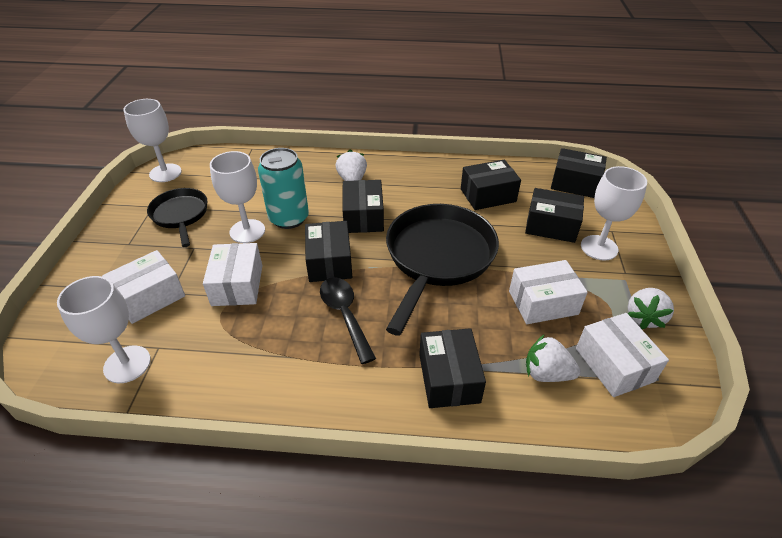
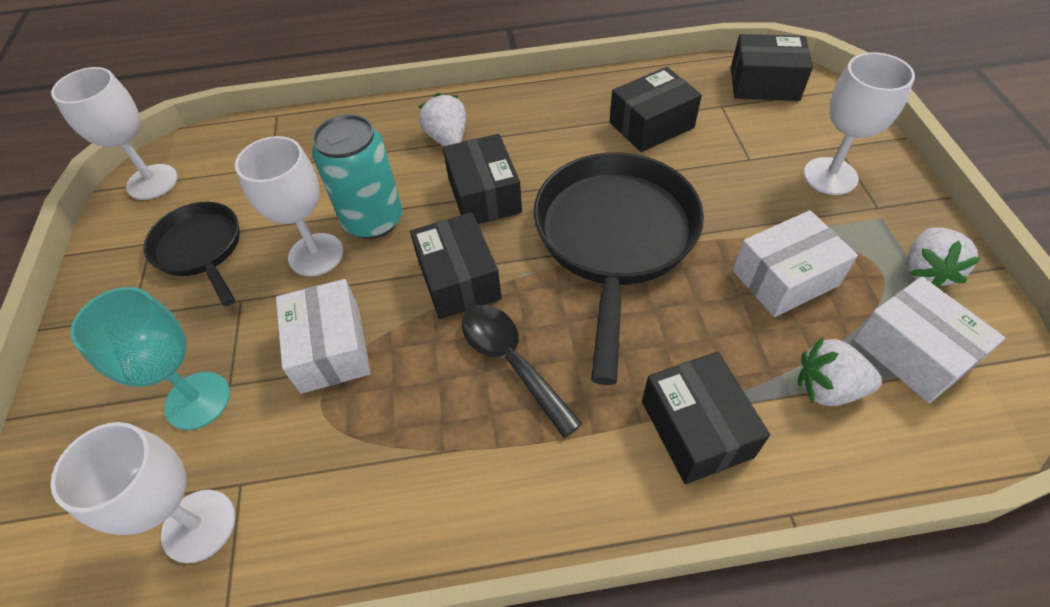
camera: 10 degrees left, 10 degrees up
white box [102,250,185,324] -> turquoise goblet [70,287,230,430]
black box [525,188,584,243] -> none

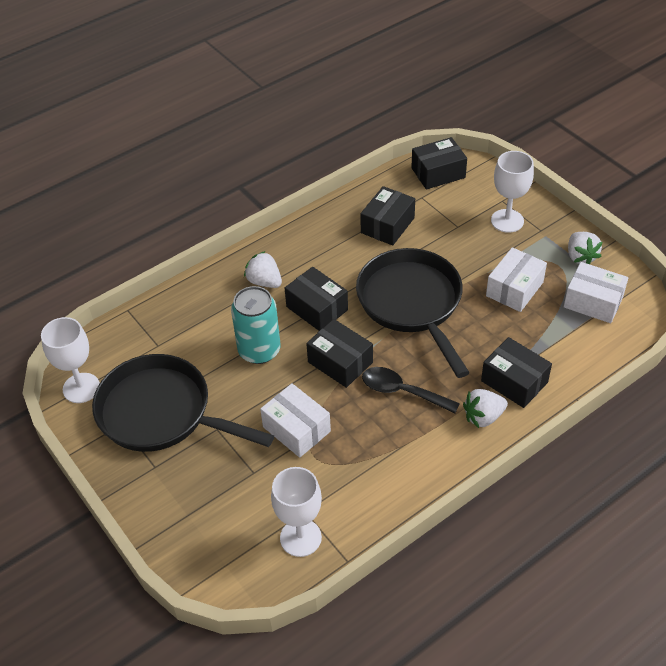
camera: 30 degrees left, 5 degrees down
turquoise goblet [70,287,230,430] -> none
black pan [144,202,240,306] -> black pan [92,354,274,452], size x1.76
white goblet [235,136,343,276] -> none
white strawberry [798,337,882,406] -> white strawberry moved to [463,389,508,428]

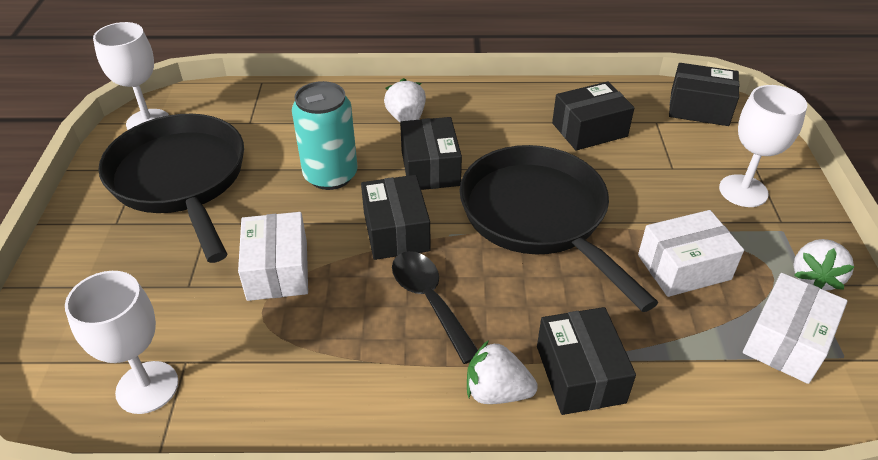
camera: 35 degrees right, 5 degrees down
black pan [356,248,470,378] -> black pan turned 45 degrees counterclockwise [459,145,659,312]
white box [564,262,628,323] -> white box turned 60 degrees clockwise [743,273,848,384]

